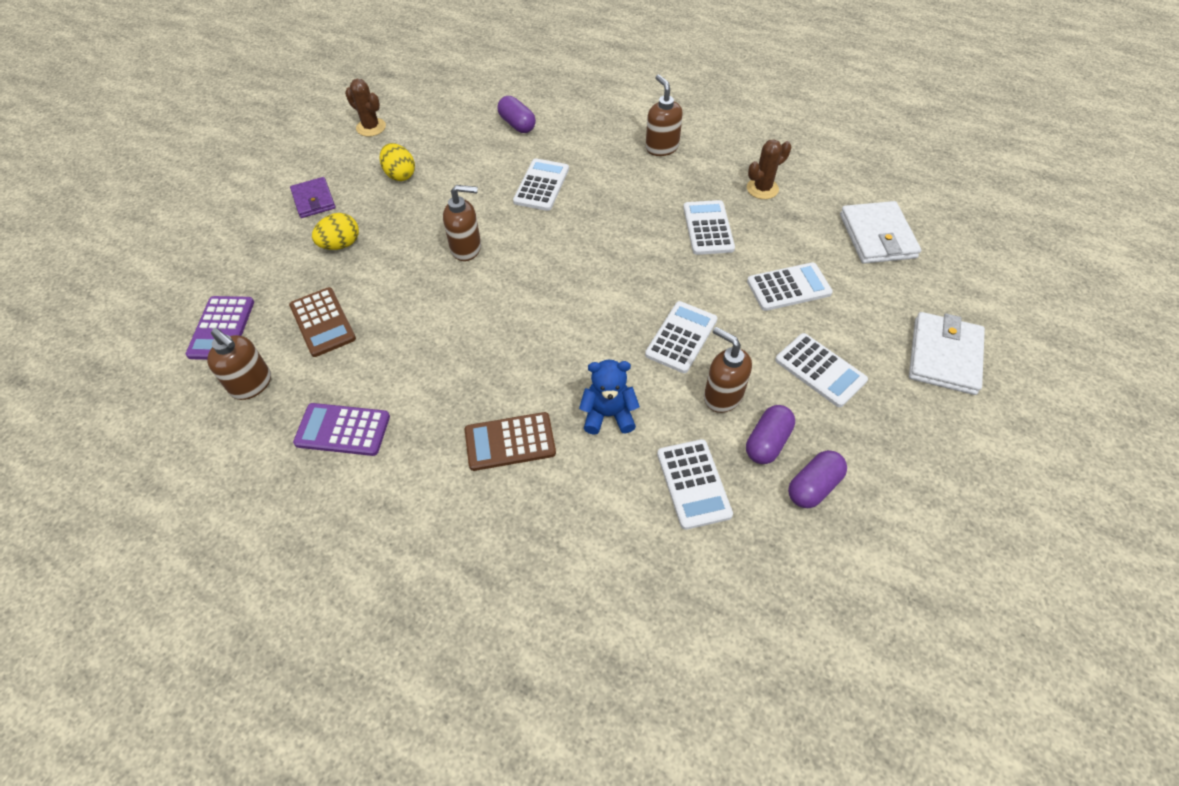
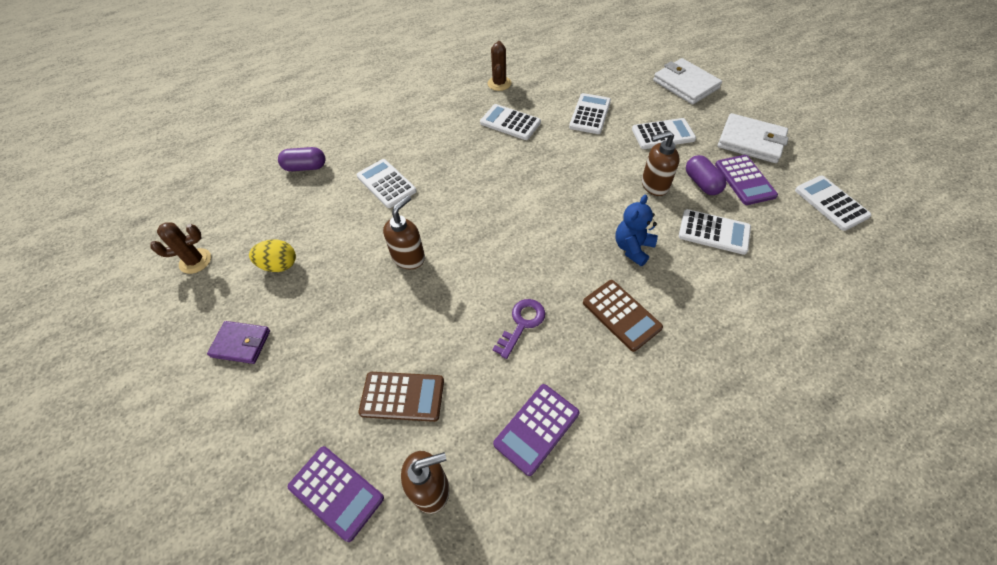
camera: 55 degrees left, 0 degrees up
yellow egg [312,213,359,250] -> none
brown calculator [465,412,556,471] -> brown calculator turned 60 degrees counterclockwise [583,280,663,352]
white calculator [645,301,717,373] -> white calculator moved to [795,176,871,231]
brown soap dispenser [646,75,683,156] -> none
purple capsule [788,450,847,508] -> purple calculator [715,155,778,205]
white wallet [840,201,921,264] -> white wallet moved to [718,113,789,163]
none -> purple key [492,299,545,359]

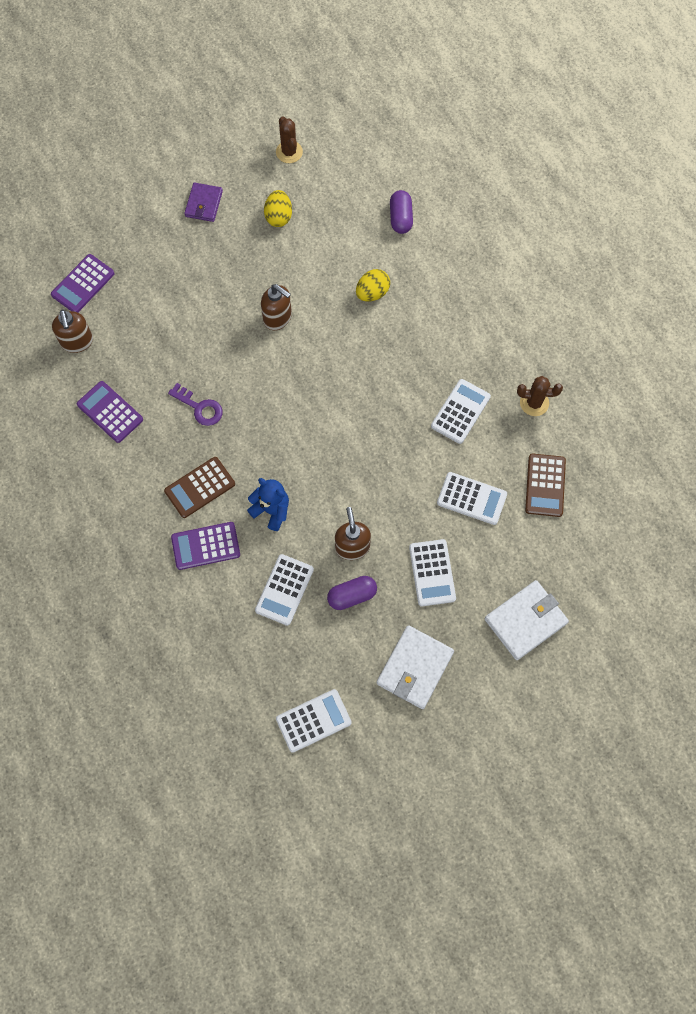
camera: 90 degrees right, 15 degrees up
white calculator [357,159,417,208] -> yellow egg [356,269,390,302]
brown calculator [358,372,444,422] -> brown calculator moved to [525,453,566,517]
purple calculator [715,155,778,205] -> purple calculator moved to [171,522,240,570]

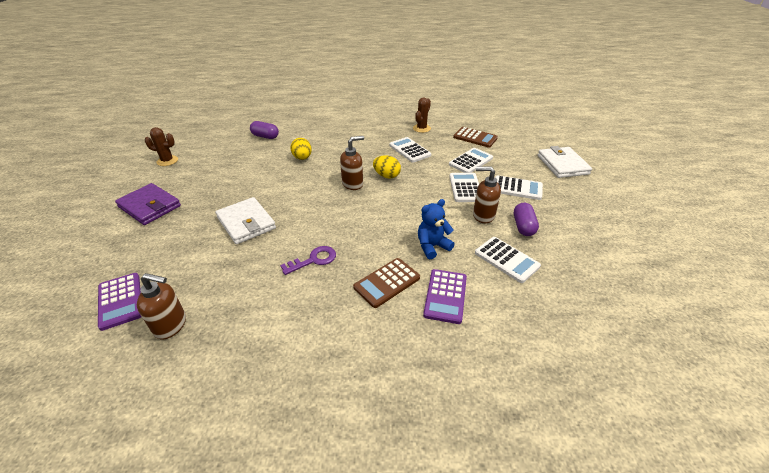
camera: 65 degrees left, 30 degrees down
purple calculator [77,381,143,443] -> none
brown calculator [164,457,235,518] -> brown calculator turned 60 degrees clockwise [353,258,420,308]
purple wallet [184,183,223,222] -> purple wallet [115,183,181,225], size x1.54
brown soap dispenser [261,284,292,330] -> brown soap dispenser moved to [340,136,364,190]
yellow egg [264,190,292,227] -> yellow egg moved to [373,155,401,179]
white calculator [276,689,352,753] -> white calculator moved to [449,173,479,202]
white wallet [377,625,454,709] -> white wallet moved to [215,197,276,244]

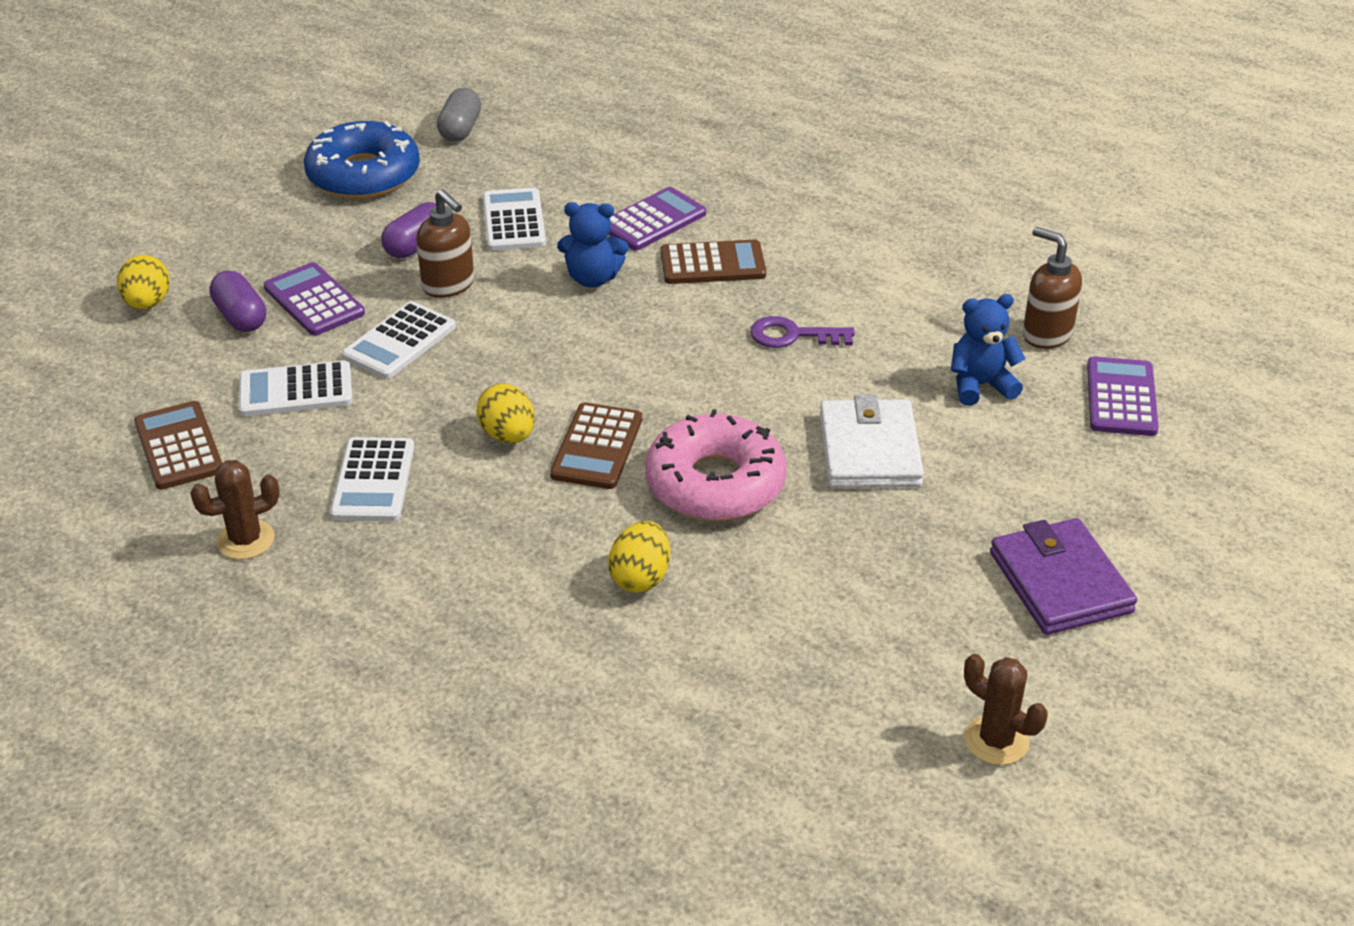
camera: 145 degrees left, 0 degrees up
purple capsule [250,121,279,139] -> purple capsule moved to [209,271,266,332]
brown soap dispenser [340,136,364,190] -> brown calculator [550,402,642,489]
white calculator [495,175,543,200] -> purple calculator [264,262,365,336]
white wallet [538,146,592,178] -> yellow egg [117,255,170,310]
none -> blue donut [304,121,420,199]
none -> grey capsule [437,88,481,142]
none -> pink donut [645,409,787,521]
none -> blue teddy bear [951,294,1026,406]

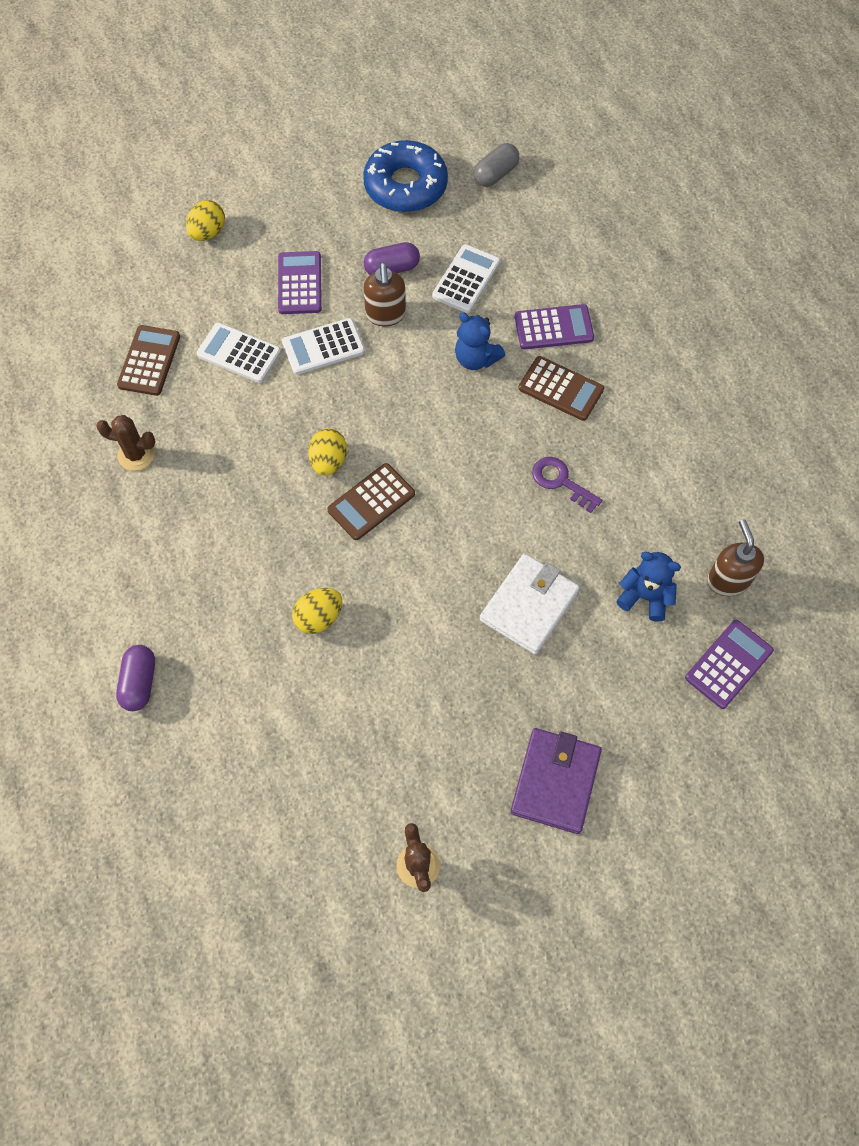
camera: 35 degrees right, 25 degrees up
purple capsule [209,271,266,332] -> purple capsule moved to [116,645,155,711]
white calculator [330,437,414,522] -> none
pink donut [645,409,787,521] -> none

